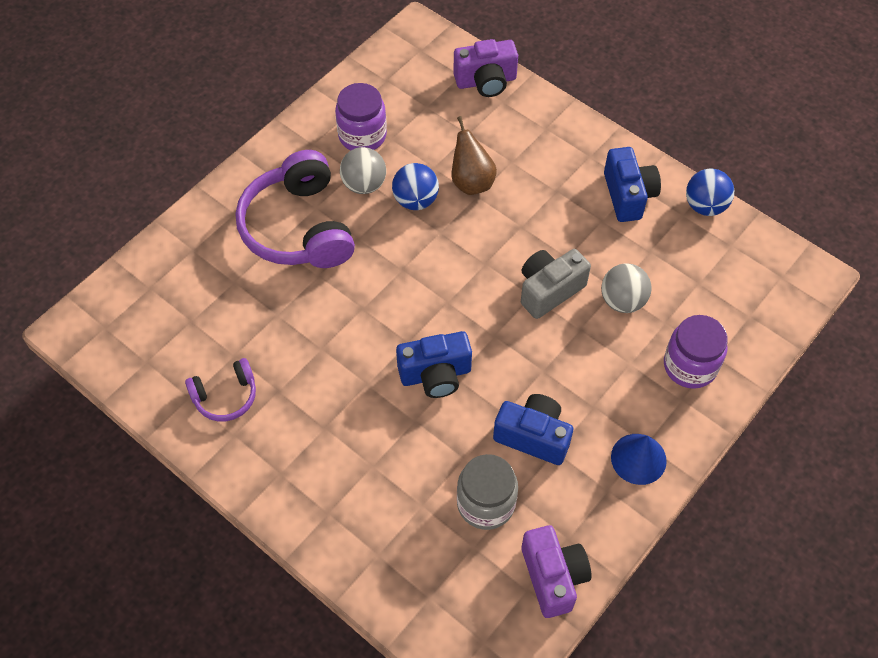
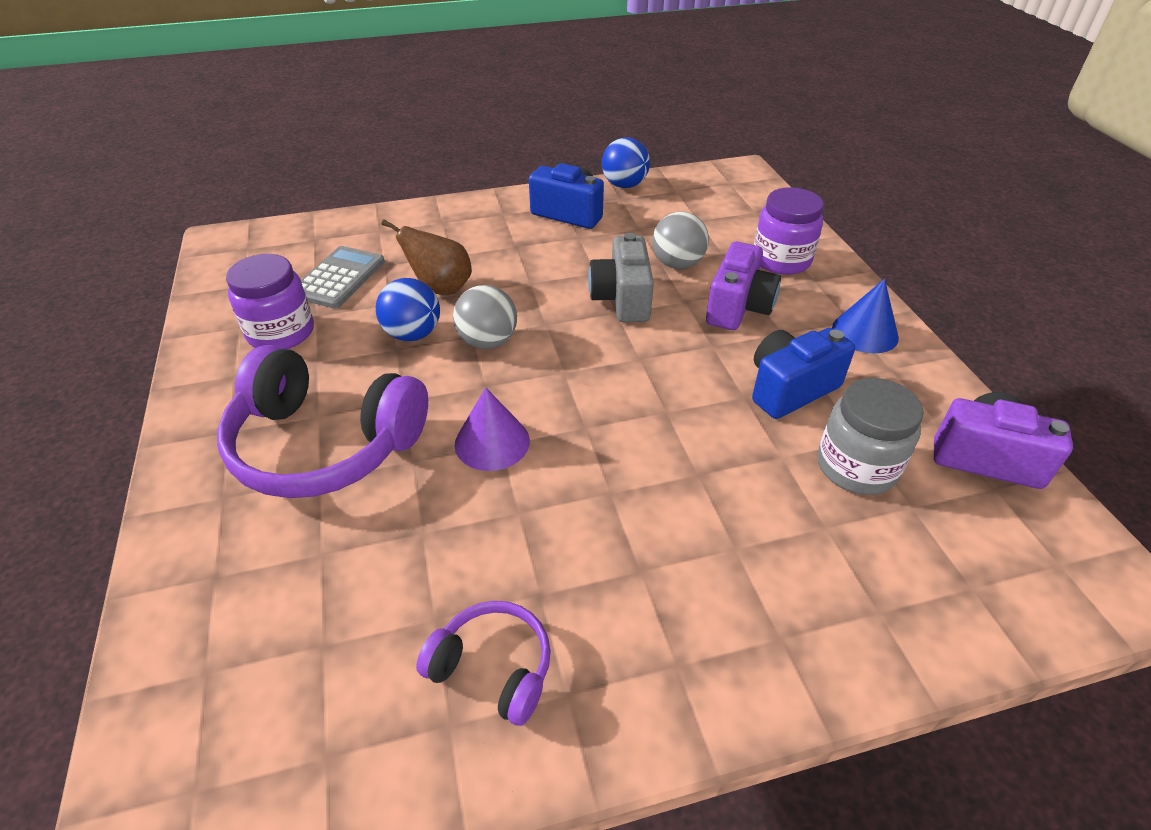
camera: 55 degrees left, 15 degrees down
purple headphones [185,358,256,421] -> purple headphones turned 75 degrees counterclockwise [416,601,551,726]
grey ball [340,147,386,194] -> grey ball moved to [453,285,517,349]
blue camera [396,331,472,398] -> none
purple camera [453,39,518,97] -> purple camera moved to [706,242,781,330]
none -> grey calculator [301,246,385,309]
none -> purple cone [455,387,530,471]

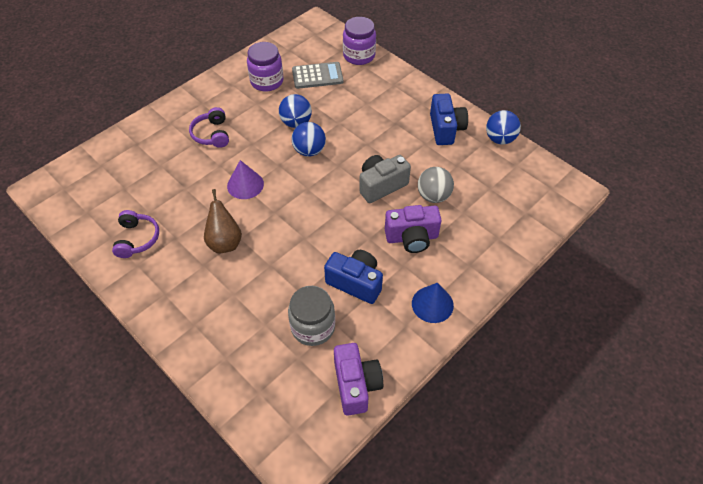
camera: 60 degrees right, 10 degrees up
purple headphones [217,345,428,498] -> purple headphones [189,107,229,148], size x0.51
brown pear [382,219,472,295] -> brown pear moved to [204,189,242,254]
grey ball [453,285,517,349] -> blue ball [292,122,326,157]
purple jar [754,187,824,275] -> purple jar moved to [343,17,376,65]

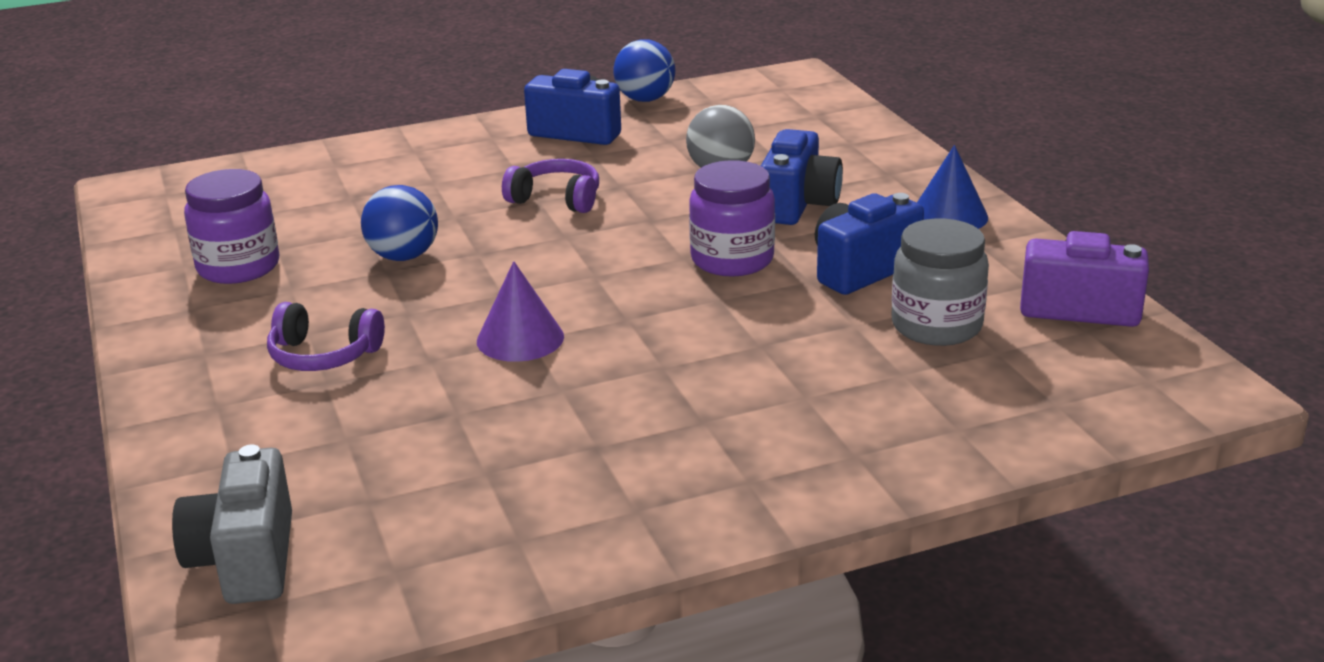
camera: 65 degrees left, 25 degrees down
purple headphones [112,210,159,258] -> purple headphones moved to [502,159,599,213]
brown pear [204,189,242,254] -> none
grey calculator [292,62,343,89] -> none
blue ball [292,122,326,157] -> none
purple jar [343,17,376,65] -> purple jar moved to [689,160,775,276]
grey camera [359,155,411,203] -> grey camera moved to [172,445,292,604]
purple camera [385,205,441,253] -> blue camera [761,129,843,225]

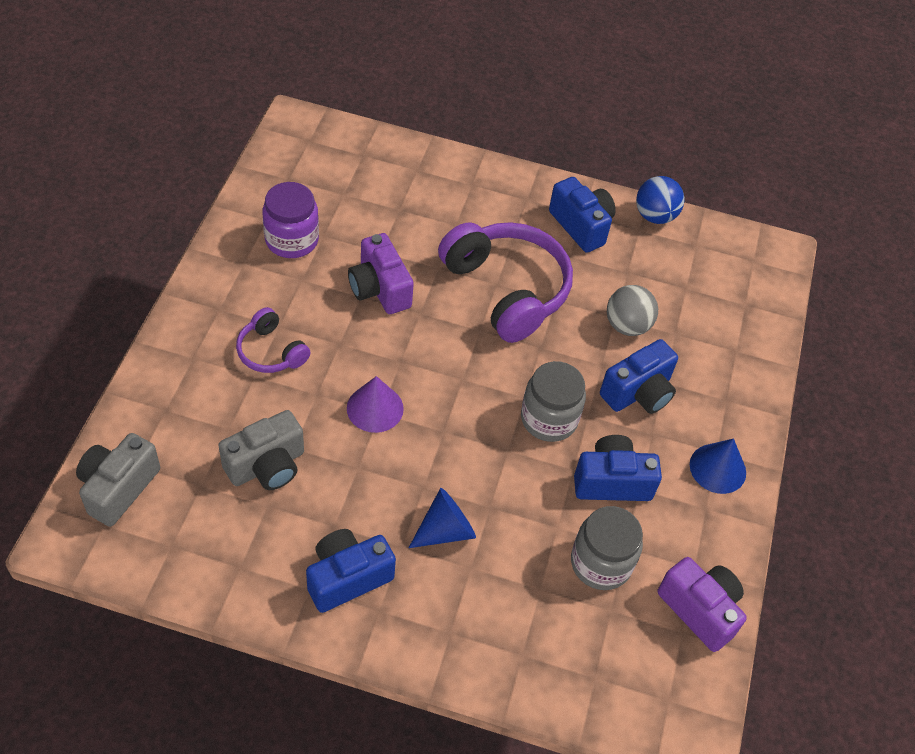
camera: 30 degrees right, 25 degrees up
blue ball [361,185,438,261] -> purple camera [348,233,414,314]
purple headphones [502,159,599,213] -> purple headphones [438,222,573,343], size x1.97
purple jar [689,160,775,276] -> grey jar [521,361,586,442]
none -> grey camera [218,410,304,490]
none -> blue camera [306,529,396,613]
none -> blue cone [409,488,476,548]

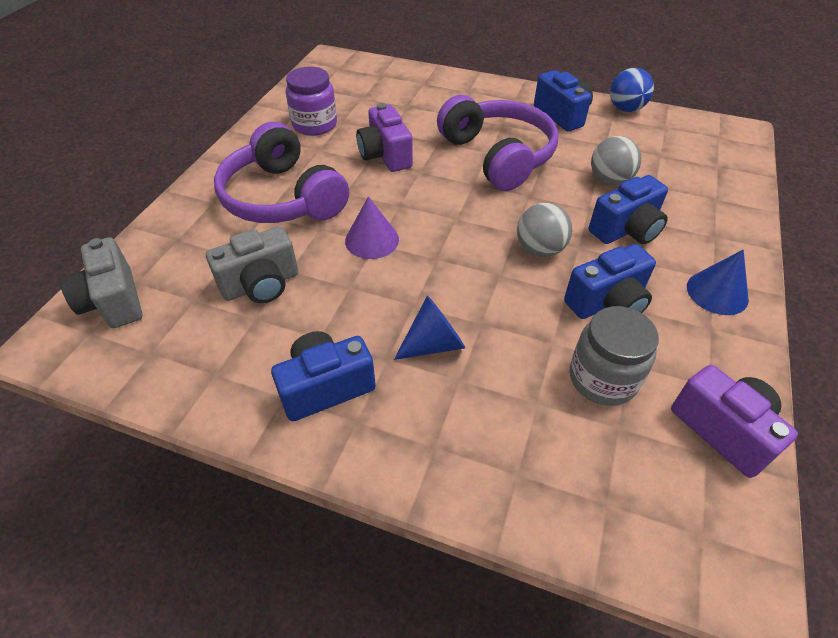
camera: 10 degrees right, 5 degrees down
grey camera [76,433,160,527] -> grey camera turned 60 degrees counterclockwise [60,237,142,328]
purple headphones [236,307,311,373] -> purple headphones [214,122,349,223], size x1.97
grey jar [521,361,586,442] -> grey ball [517,203,572,257]
blue camera [574,435,662,501] -> blue camera turned 150 degrees clockwise [564,244,656,319]

